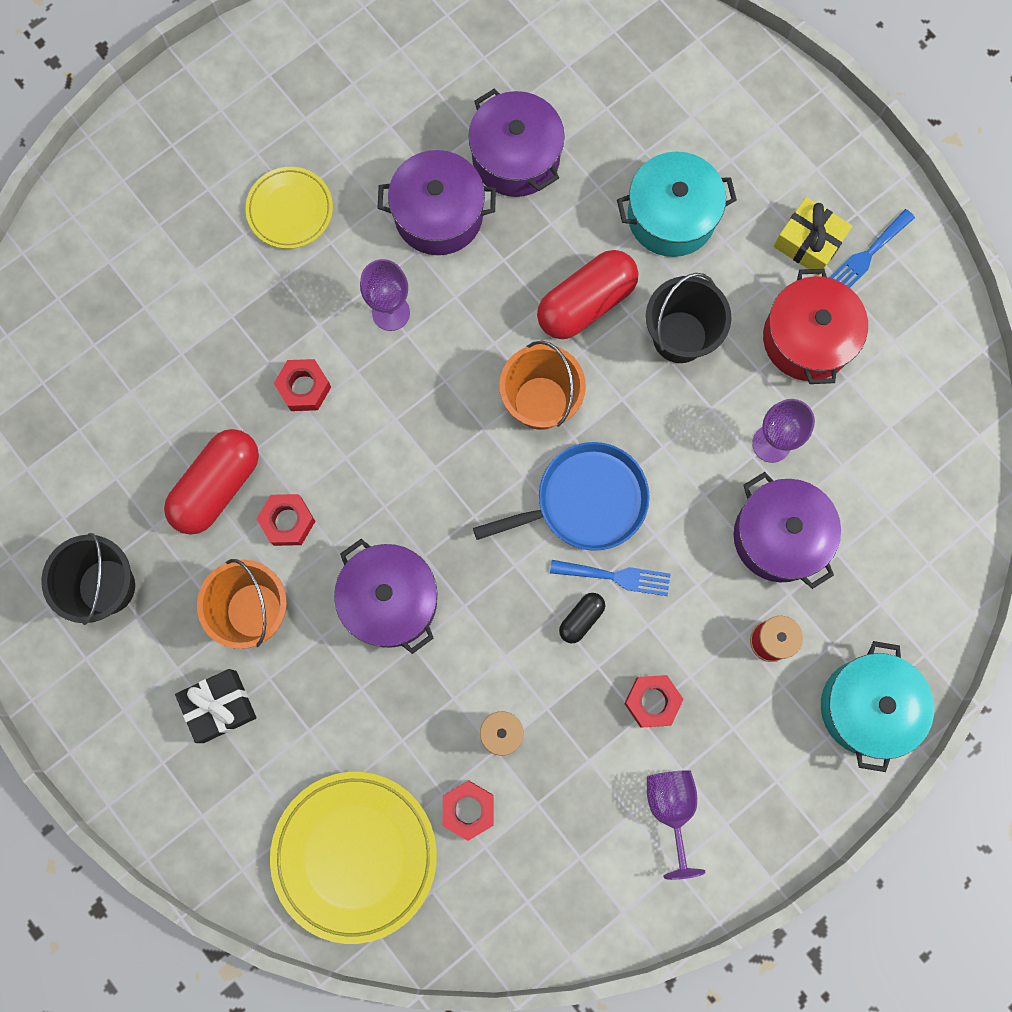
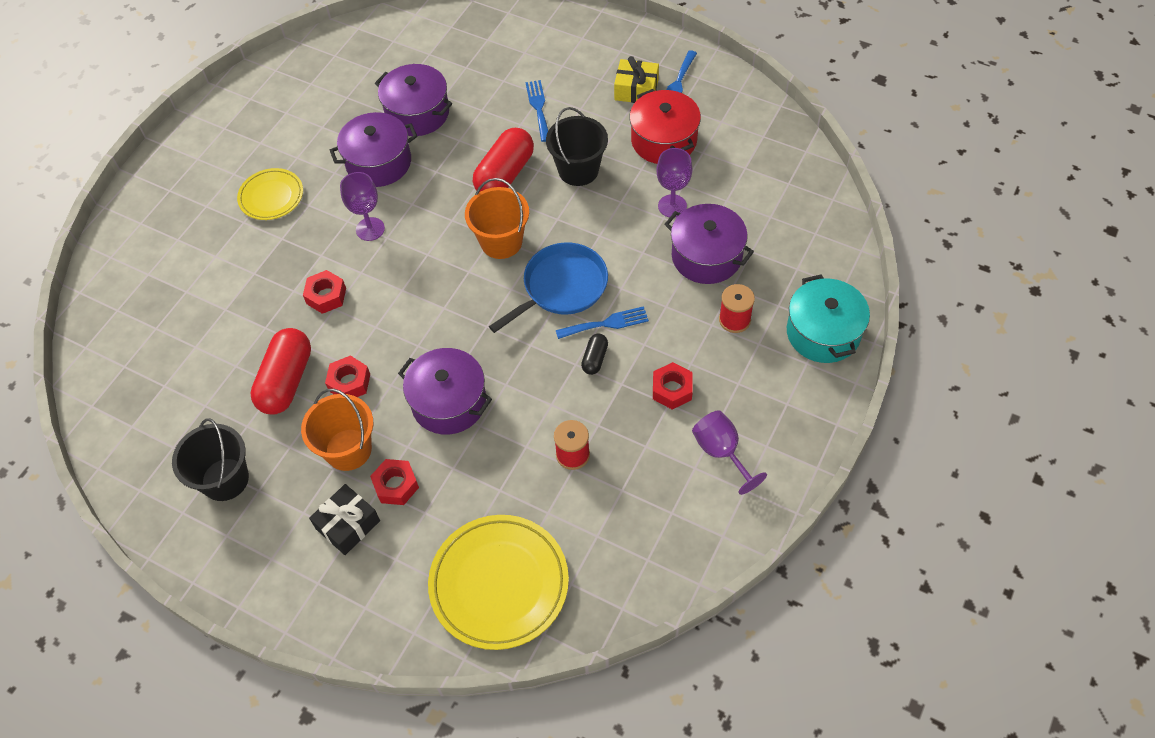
camera: 20 degrees left, 20 degrees down
red nut [443,780,494,841] -> red nut moved to [370,459,419,505]
turquoise pot [617,151,737,257] -> blue fork [525,80,548,142]

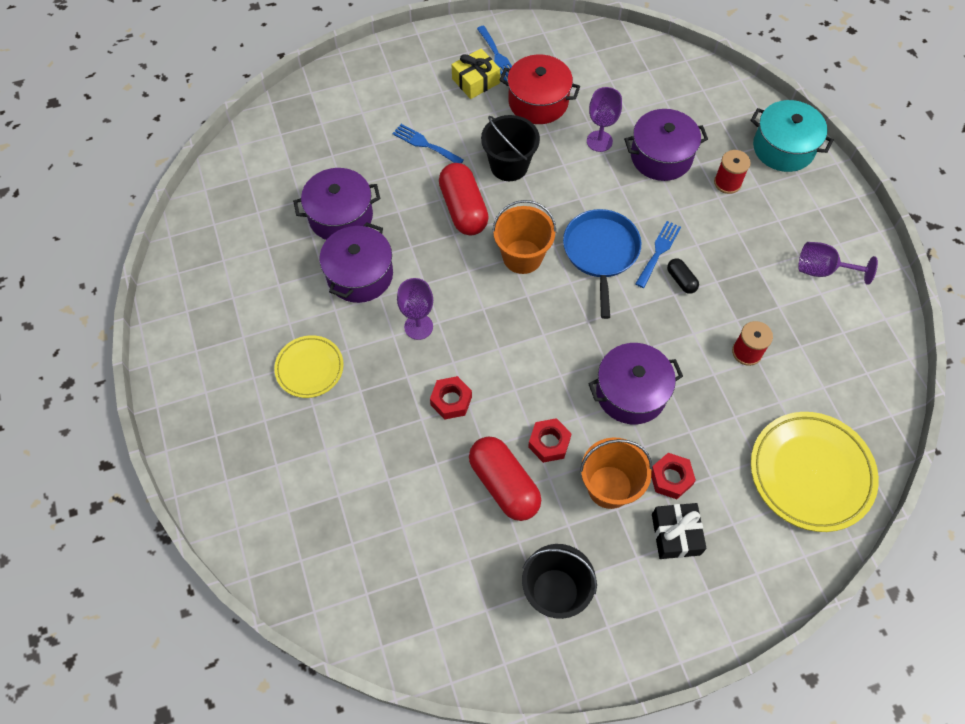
camera: 50 degrees left, 5 degrees up
red nut [653,362,693,409] -> none

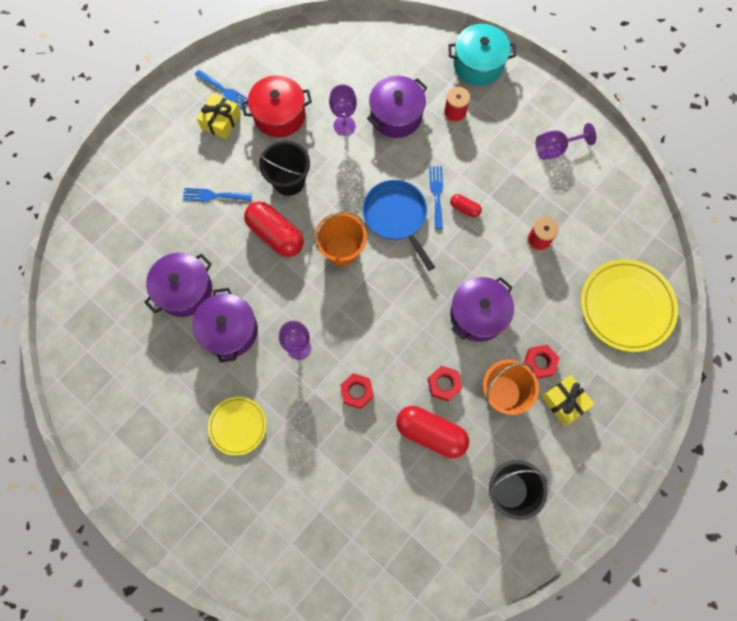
camera: 30 degrees left, 10 degrees up
black gift [652,503,707,559] -> yellow gift [541,375,595,426]
black capsule [667,258,699,294] -> red capsule [450,194,482,217]

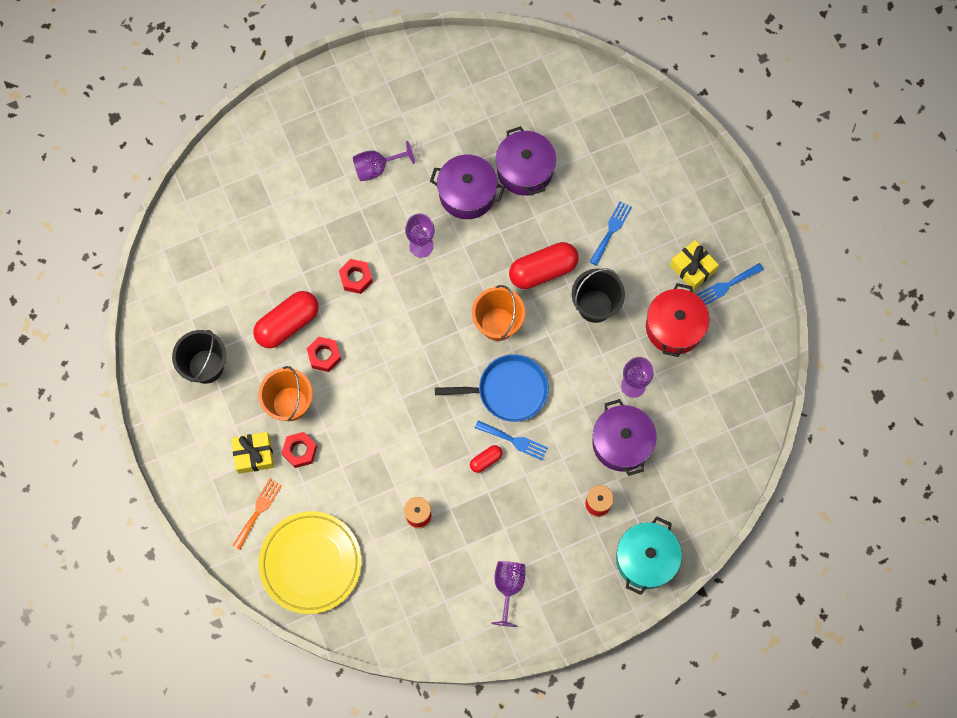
camera: 115 degrees right, 0 degrees up
yellow plate [208,397,266,456] -> purple goblet [353,141,415,181]
purple pot [450,277,514,342] -> none
none -> orange fork [232,479,282,550]

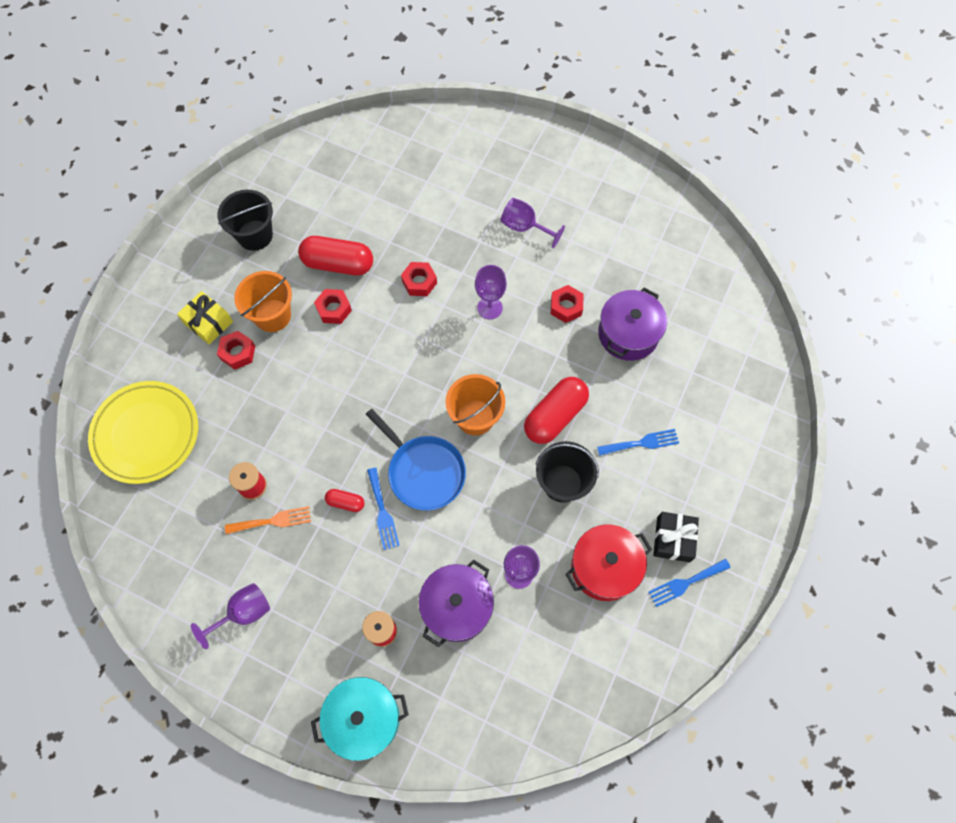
camera: 50 degrees right, 5 degrees down
orange fork [232,479,282,550] -> orange fork moved to [225,506,311,534]
purple pot [430,155,505,219] -> red nut [551,285,583,323]
red capsule [509,242,579,289] -> red capsule turned 75 degrees counterclockwise [524,377,589,444]
yellow gift [670,240,719,290] -> black gift [653,512,699,562]
blue fork [696,263,764,305] -> blue fork turned 45 degrees counterclockwise [648,559,731,607]

